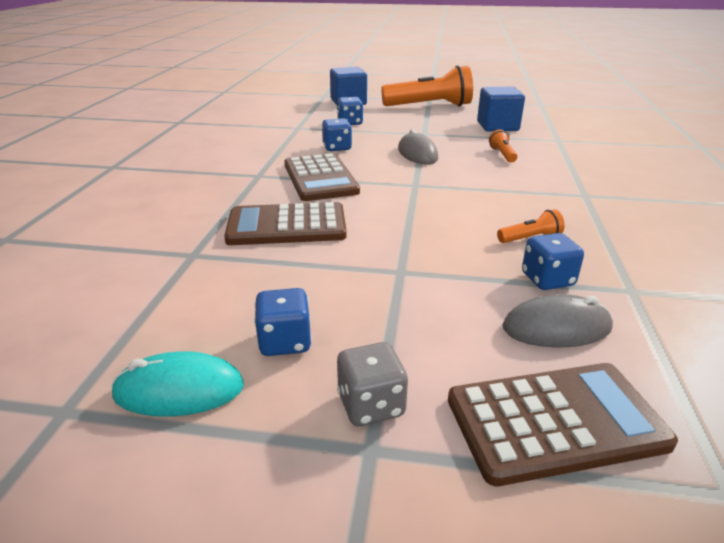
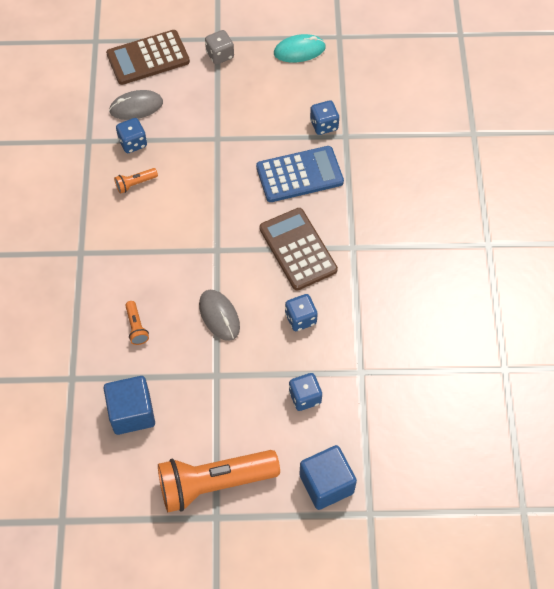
camera: 170 degrees right, 30 degrees up
brown calculator [224,202,347,245] -> blue calculator [256,146,344,202]
blue dice [254,288,312,356] -> blue dice moved to [310,100,339,135]

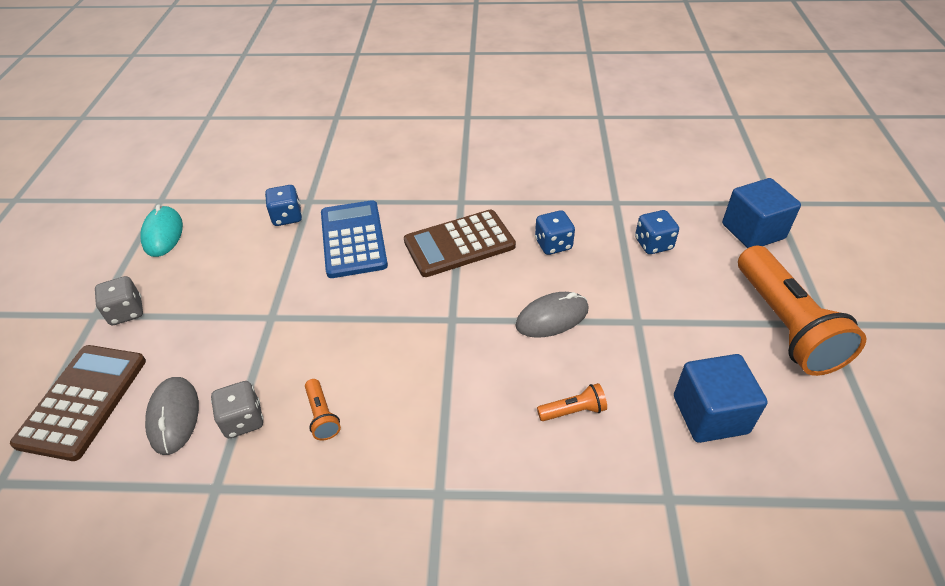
camera: 85 degrees left, 15 degrees down
brown calculator [106,30,190,85] -> brown calculator turned 150 degrees counterclockwise [10,345,146,461]
blue dice [116,118,147,153] -> grey dice [211,381,264,438]

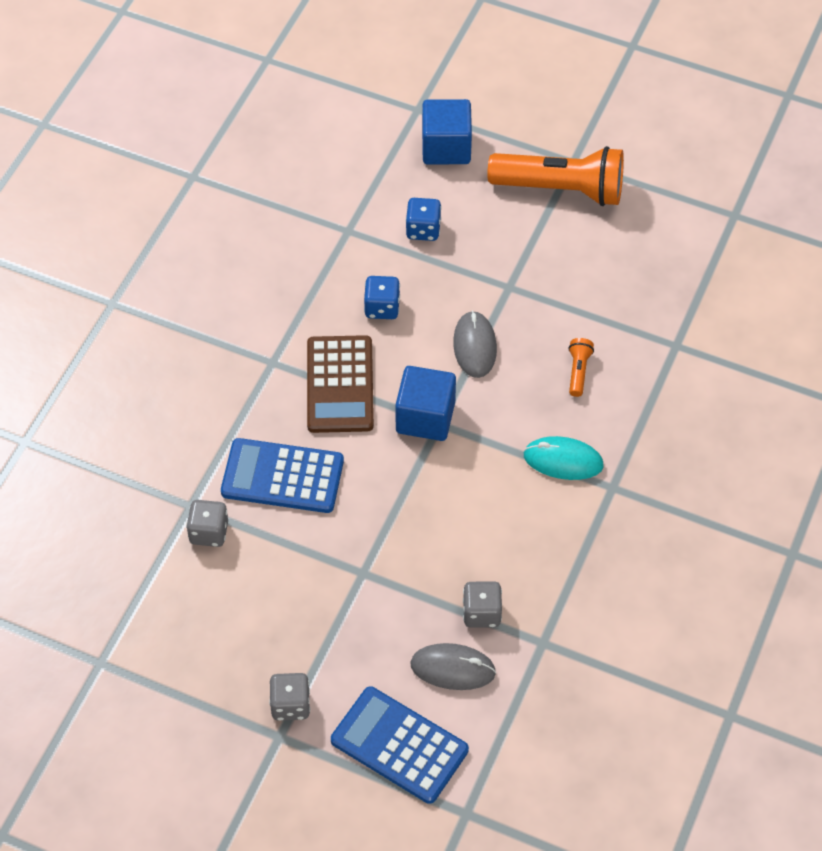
camera: 70 degrees left, 10 degrees up
brown calculator [10,345,146,461] -> blue calculator [331,686,469,804]
turquoise mouse [140,204,183,257] -> turquoise mouse moved to [523,436,604,480]
blue dice [265,185,302,226] -> grey dice [186,500,228,547]
orange flashlight [305,379,341,440] -> none
blue cube [674,354,768,443] -> blue cube moved to [395,366,456,441]

